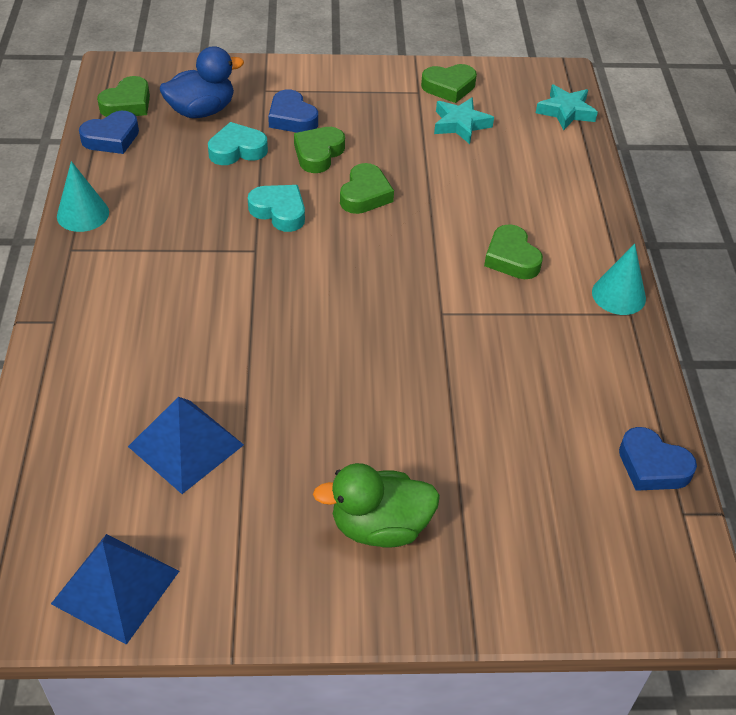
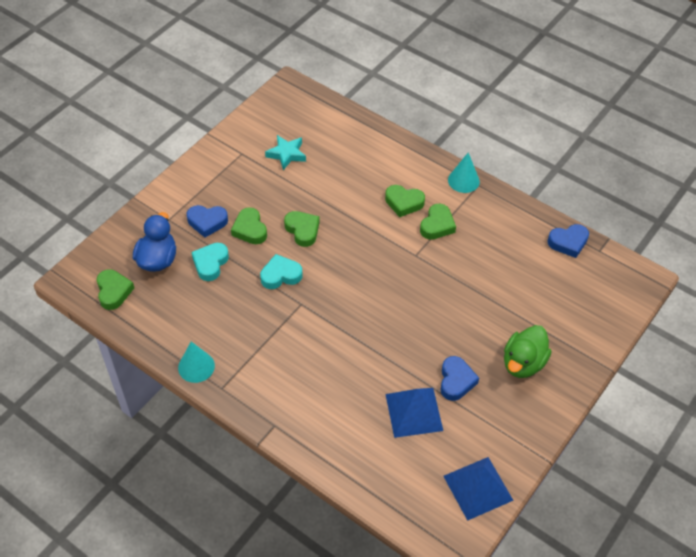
camera: 50 degrees left, 5 degrees up
blue heart [79,111,139,154] -> blue heart moved to [440,356,479,401]
green heart [421,64,477,103] -> green heart moved to [420,204,456,240]
turquoise star [536,85,598,130] -> none

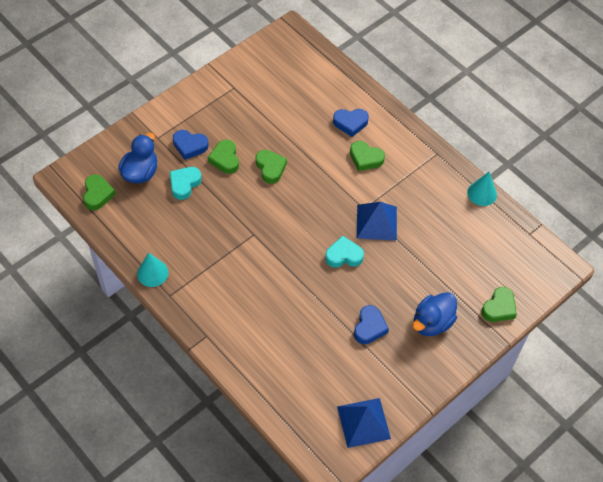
camera: 10 degrees right, 5 degrees up
turquoise heart [260,254,303,289] -> turquoise heart moved to [325,236,364,268]
turquoise star [265,135,306,170] -> none
blue pyramid [385,388,443,438] -> blue pyramid moved to [357,202,397,241]
green heart [420,204,456,240] -> green heart moved to [481,287,517,322]
turquoise cone [448,152,480,193] -> turquoise cone moved to [467,172,497,206]
green duck [504,325,552,378] -> blue duck [413,292,457,336]
blue heart [547,224,589,258] -> blue heart moved to [333,109,369,137]

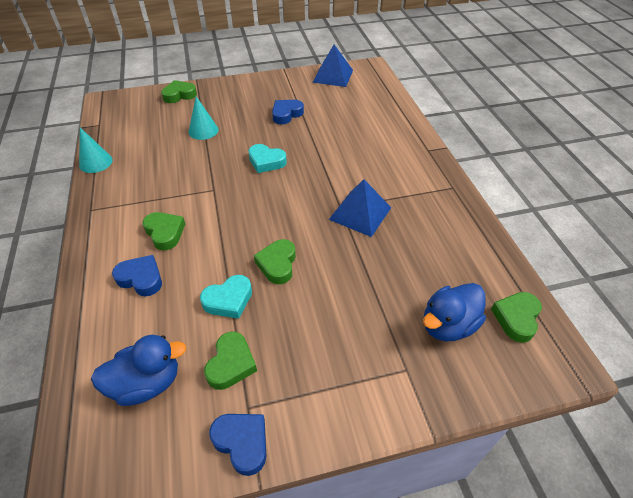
camera: 150 degrees left, 10 degrees down
turquoise cone [137,253,168,287] -> turquoise cone moved to [189,96,219,140]
turquoise heart [170,167,202,200] -> turquoise heart moved to [200,275,252,319]
blue heart [173,130,209,160] -> blue heart moved to [209,414,266,476]
green heart [208,140,239,174] -> green heart moved to [204,332,257,390]
blue pyramid [357,202,397,241] -> blue pyramid moved to [329,179,391,237]
blue duck [413,292,457,336] -> blue duck moved to [91,335,186,406]

